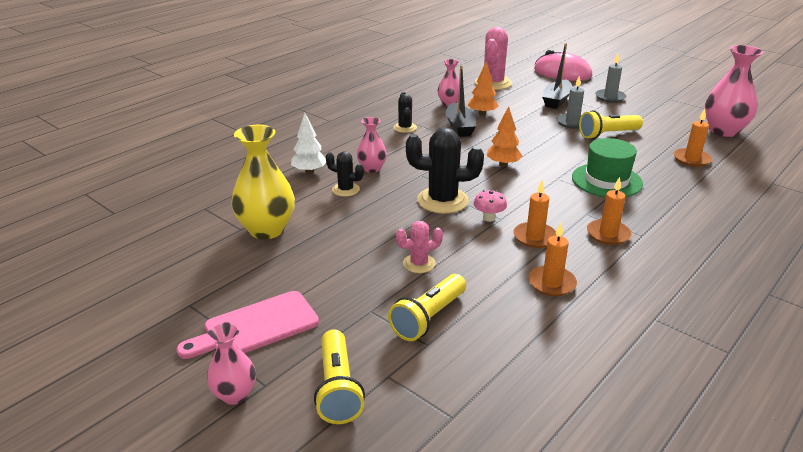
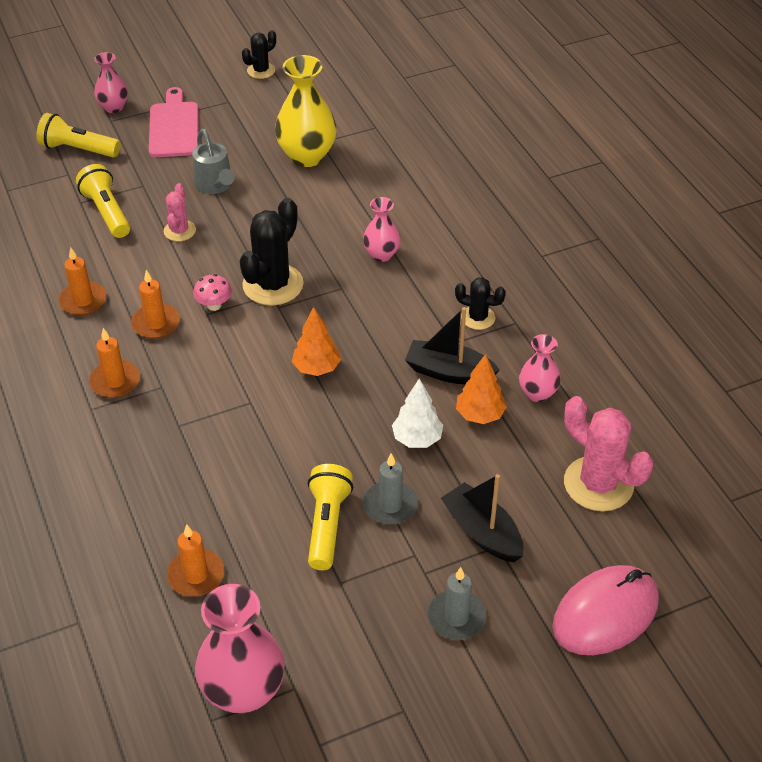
camera: 115 degrees right, 15 degrees up
white tree [291,113,326,174] -> white tree moved to [392,378,443,448]
black cactus [326,151,364,197] -> black cactus moved to [242,30,276,79]
green hat [572,138,643,197] -> none
none -> grey watering can [193,129,235,194]

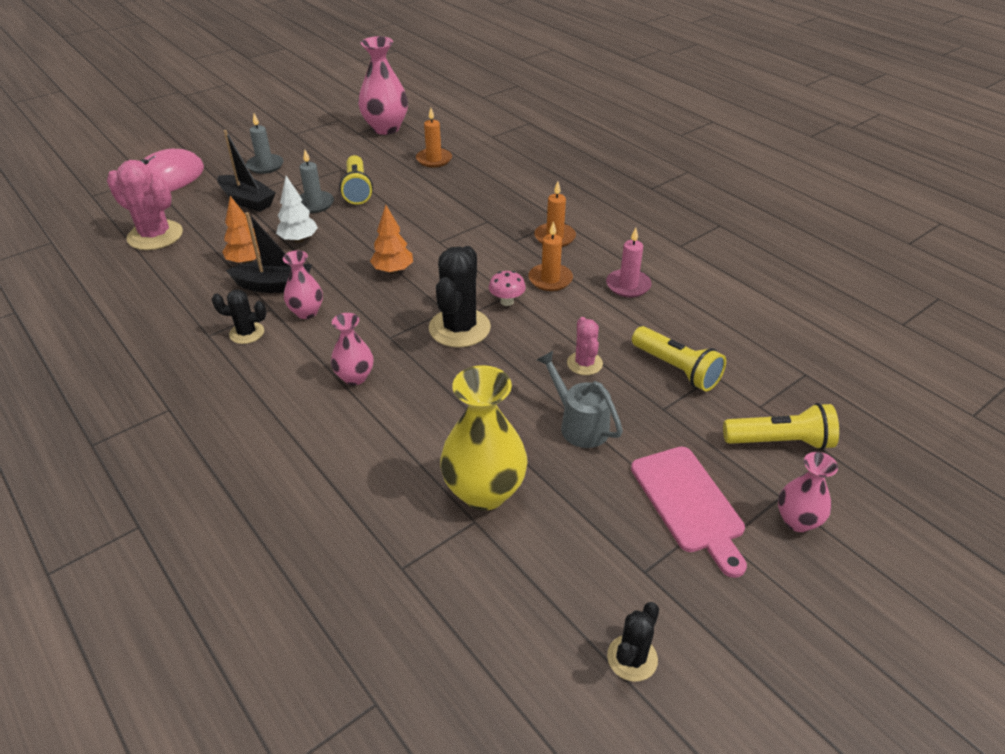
camera: 165 degrees right, 5 degrees down
orange candle [58,247,107,316] -> pink candle [606,228,652,297]
pink vase [519,334,561,402] -> pink vase moved to [283,250,323,319]

